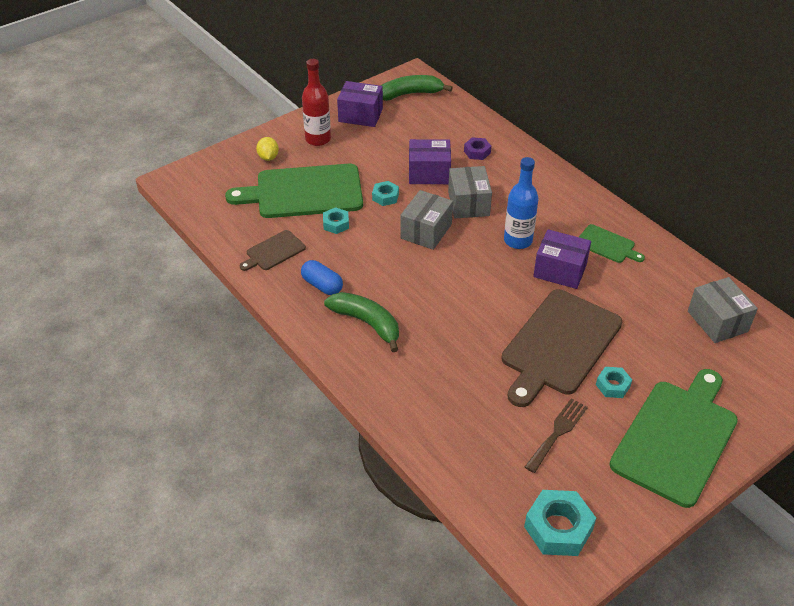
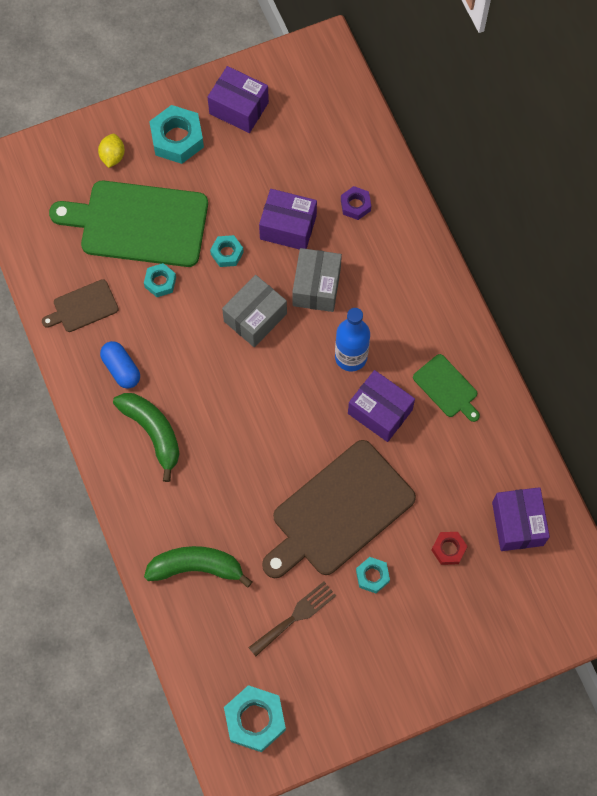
camera: 15 degrees right, 25 degrees up
red bottle [302,59,331,146] -> turquoise nut [149,105,204,164]
green banana [380,75,453,101] -> green banana moved to [144,546,252,588]
green cutting board [610,369,738,508] -> none
grey box [688,277,758,343] -> purple box [492,487,550,551]
none -> red nut [432,532,468,565]

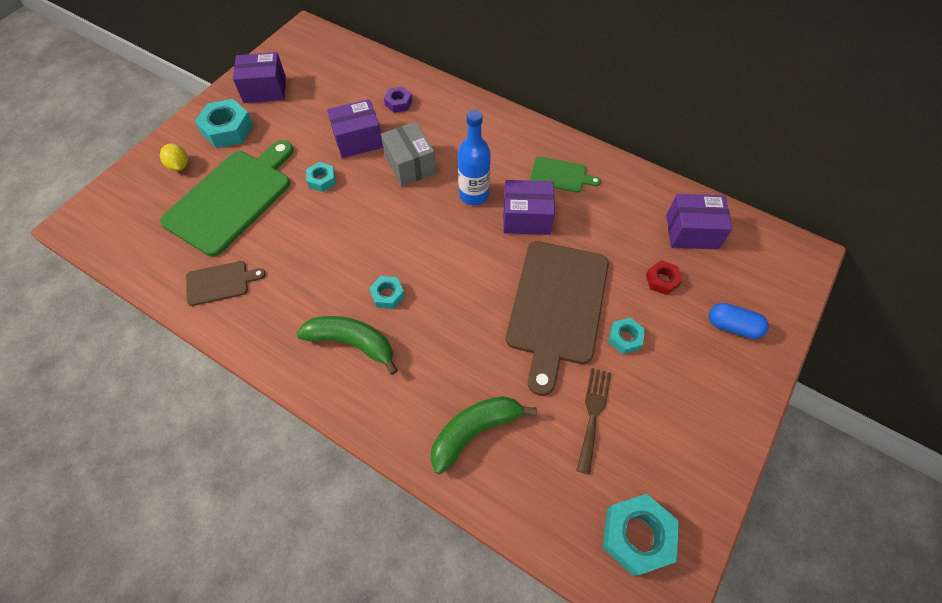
camera: 35 degrees left, 10 degrees down
brown cutting board [42,279,119,332] -> brown cutting board turned 135 degrees counterclockwise [186,261,266,306]
green cutting board [49,181,208,267] -> green cutting board turned 150 degrees clockwise [160,140,294,257]
blue capsule [100,341,140,389] -> blue capsule moved to [709,303,769,339]
turquoise nut [144,263,176,297] -> turquoise nut moved to [369,276,405,309]
grey box [222,275,287,347] -> none
purple box [492,487,550,551] -> purple box turned 45 degrees counterclockwise [666,194,733,249]

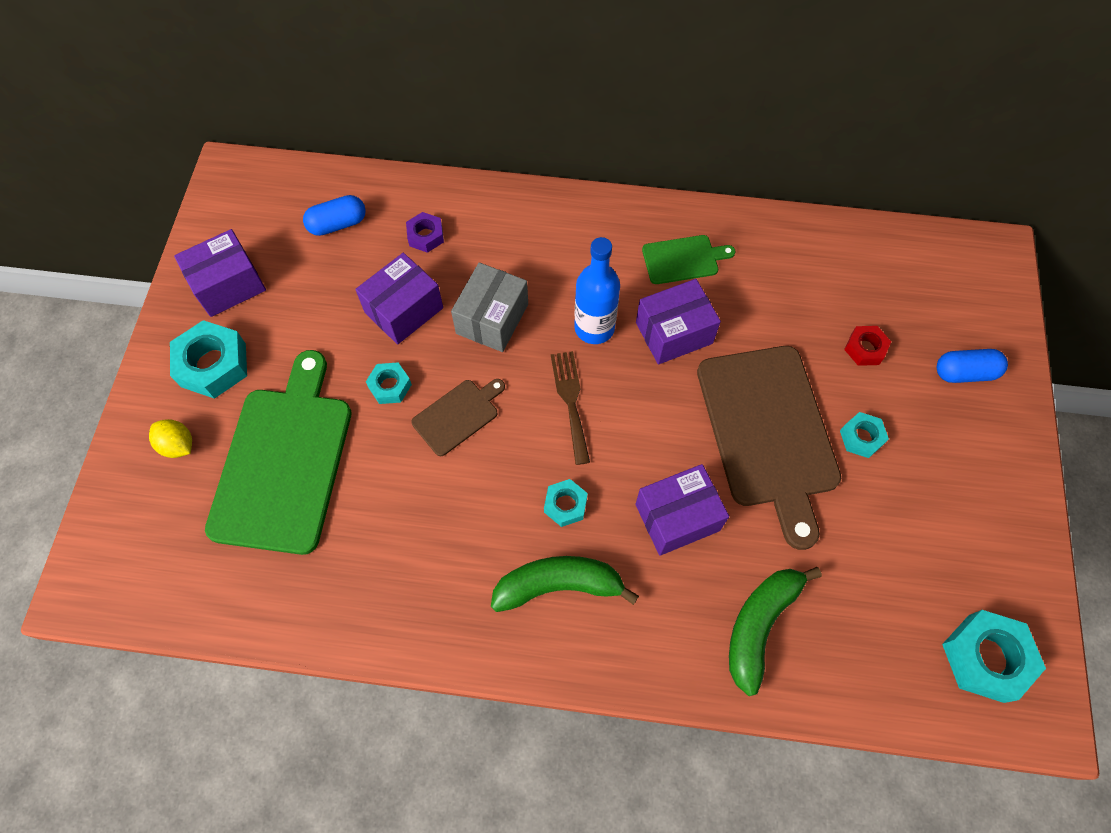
camera: 25 degrees left, 5 degrees up
brown cutting board [186,261,266,306] -> brown cutting board moved to [411,379,505,456]
grey box [381,122,436,186] -> grey box turned 75 degrees clockwise [451,262,528,352]
brown fork [577,368,611,475] -> brown fork moved to [551,351,590,465]
purple box [666,194,733,249] -> purple box moved to [635,464,729,556]
none -> blue capsule [303,195,366,236]

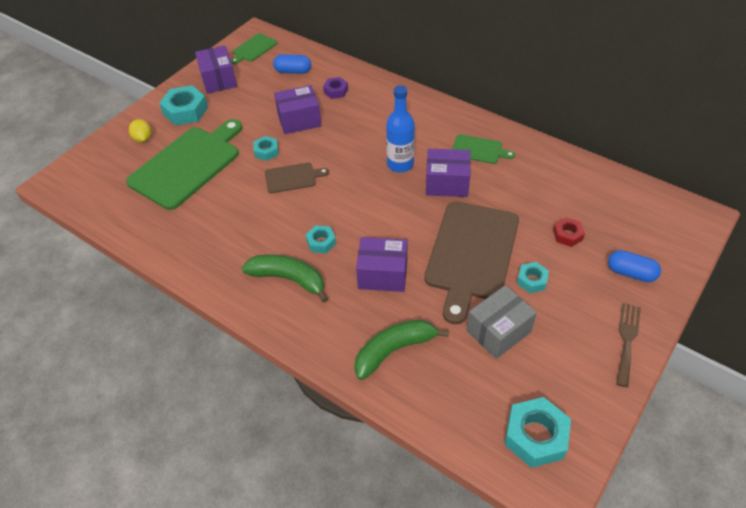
camera: 30 degrees right, 15 degrees down
purple box [174,229,266,317] -> purple box turned 75 degrees clockwise [195,45,237,94]
grey box [451,262,528,352] -> grey box moved to [466,285,537,359]
brown fork [551,351,590,465] -> brown fork moved to [616,303,641,387]
none -> green cutting board [231,33,277,64]

